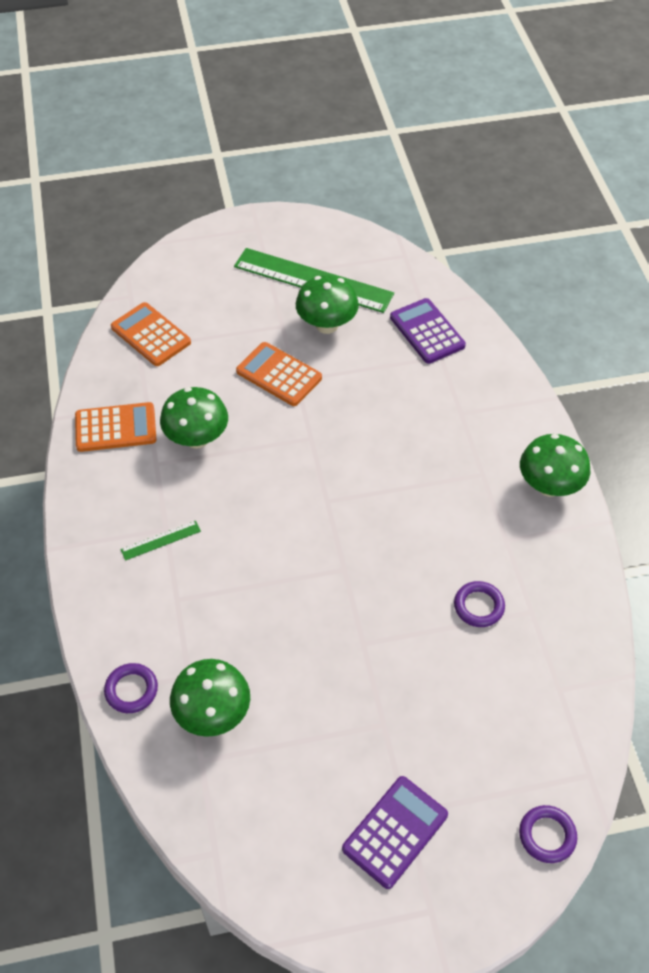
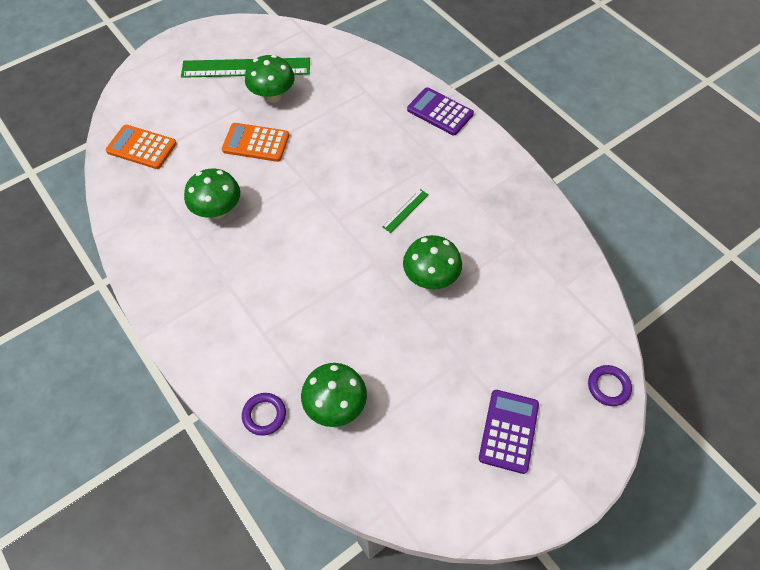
camera: 25 degrees left, 5 degrees up
orange calculator [75,402,156,452] -> none
green ruler [121,521,201,561] -> green ruler moved to [383,189,429,233]
purple calculator [390,298,466,364] -> purple calculator moved to [407,87,474,135]
purple ring [454,581,505,627] -> none
green mushroom [520,434,590,497] -> green mushroom moved to [403,235,462,289]

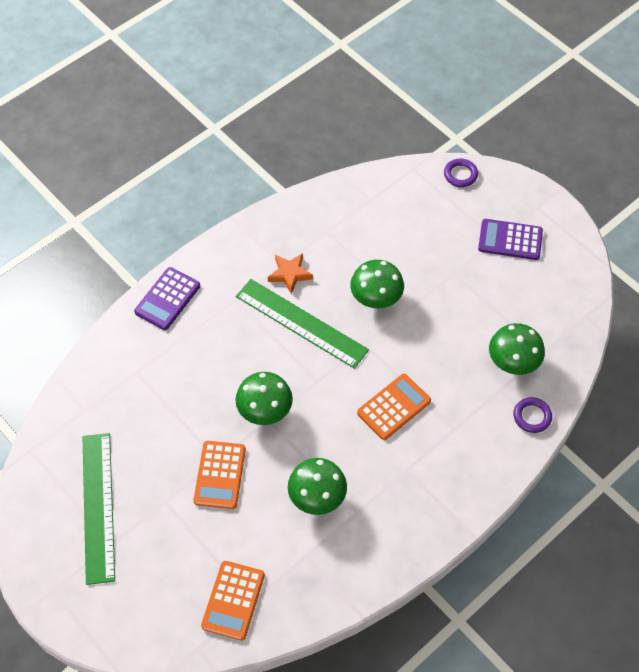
camera: 95 degrees left, 0 degrees up
green mushroom [245,55,295,103] -> green mushroom moved to [236,372,293,425]
green ruler [383,189,429,233] -> green ruler [236,279,369,369], size x2.39
none -> orange star [268,253,313,294]
none -> orange calculator [357,374,431,440]

